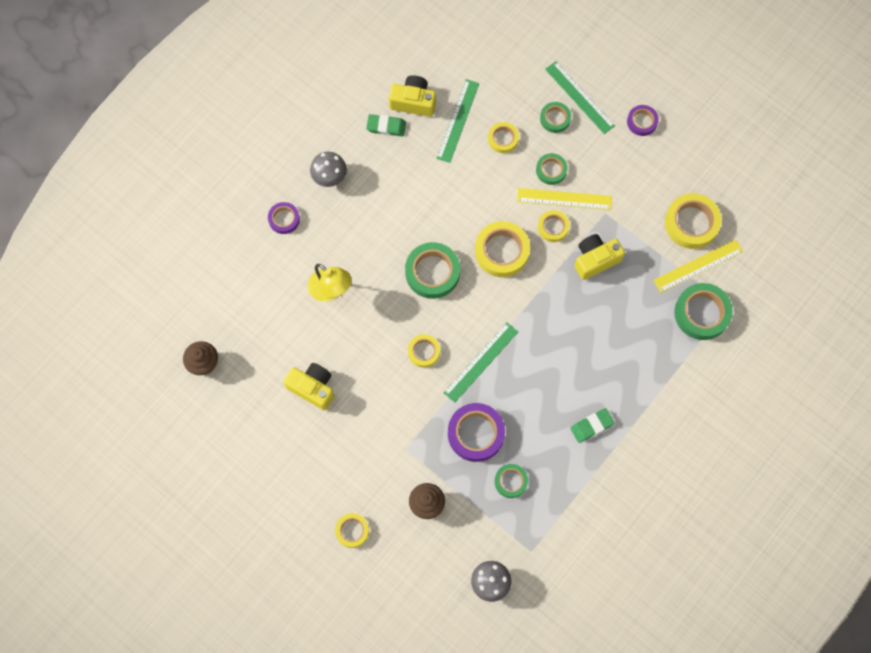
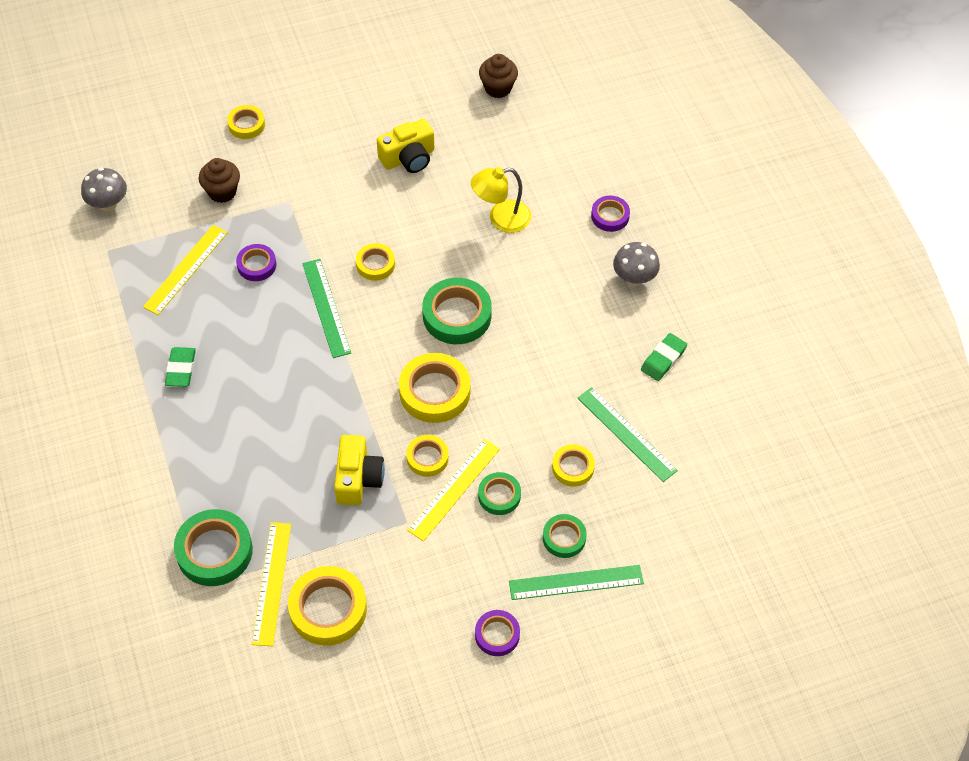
camera: 120 degrees right, 15 degrees down
yellow camera [389,75,436,117] -> none
purple tape [448,403,505,462] -> purple tape [236,244,276,281], size x0.58
green tape [495,464,528,498] -> yellow ruler [143,225,228,315]

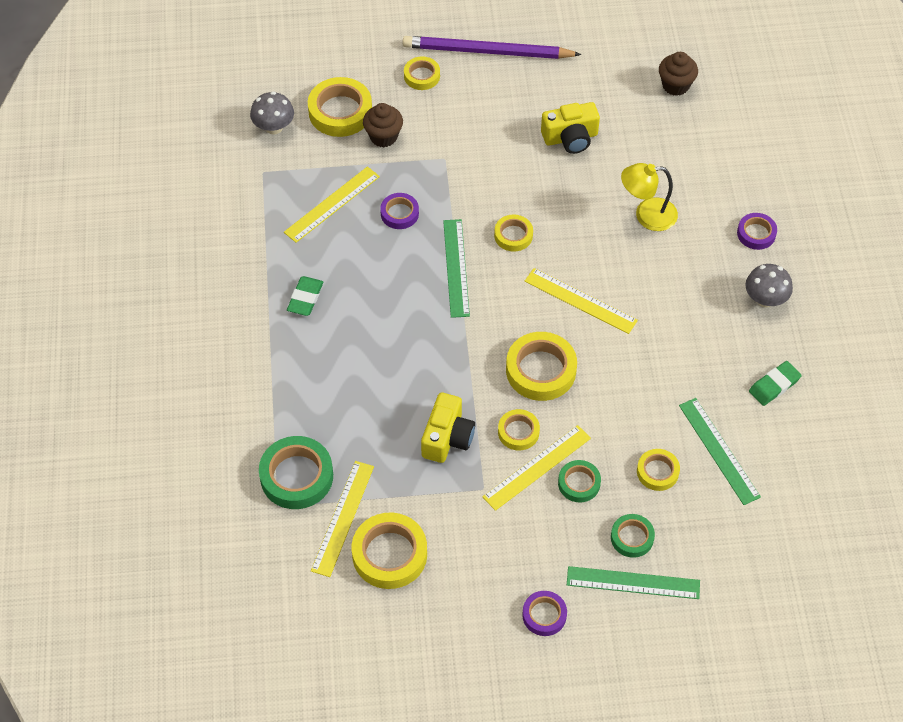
camera: 15 degrees right, 0 degrees up
green tape [422,278,492,344] -> yellow ruler [524,268,638,334]
none -> yellow tape [308,77,372,137]
none -> purple pencil [403,36,582,59]

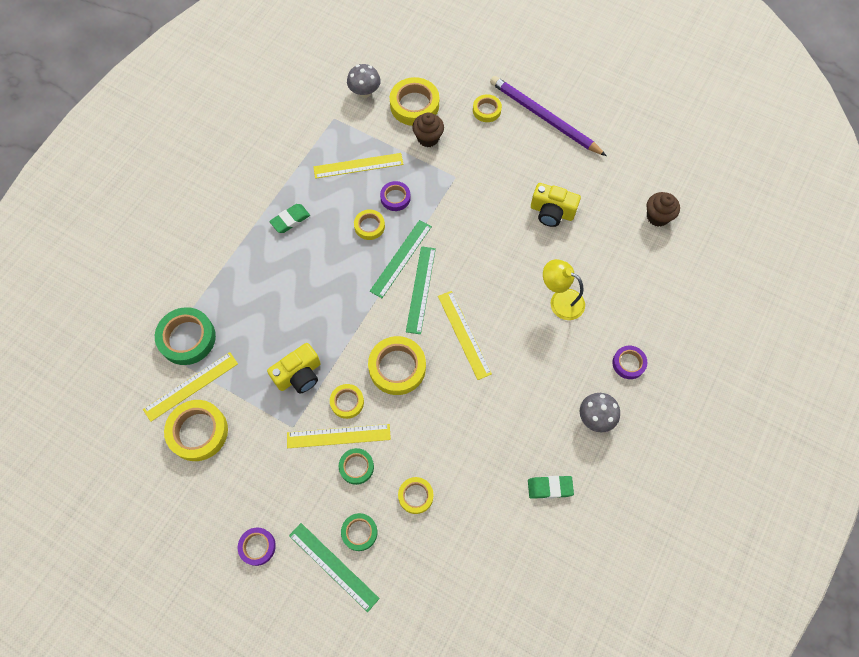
camera: 35 degrees right, 10 degrees up
yellow tape [494,215,533,252] -> yellow tape moved to [354,209,385,240]
green ruler [679,398,761,505] -> green ruler moved to [406,246,436,334]

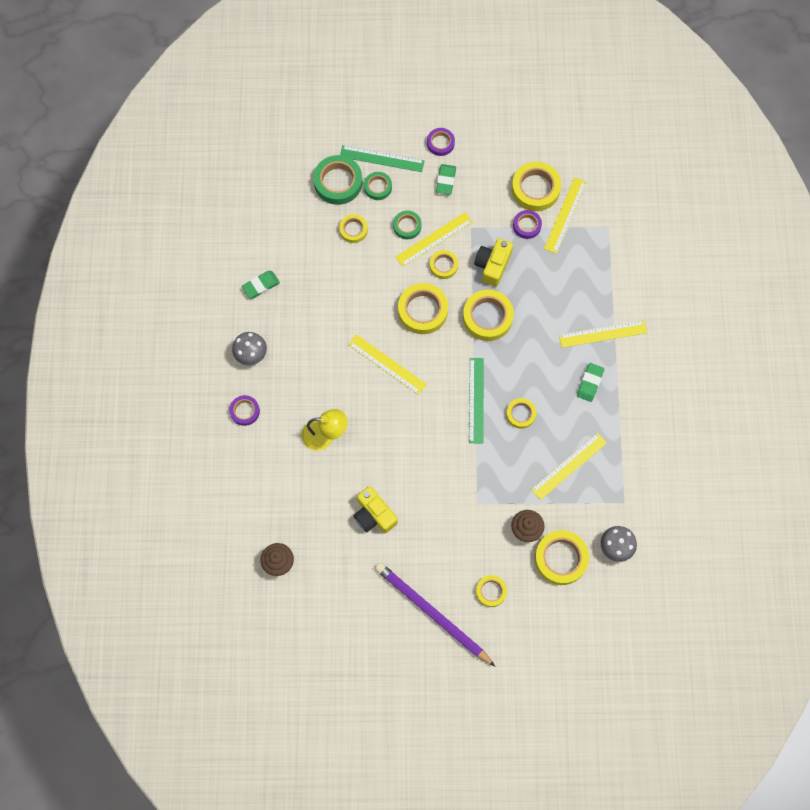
camera: 150 degrees right, 5 degrees up
green tape [155,307,216,365] -> green tape moved to [313,155,362,205]
purple tape [380,181,411,211] -> purple tape moved to [513,210,542,239]
green ruler [406,246,436,334] -> none
purple pencil [490,76,606,156] -> purple pencil turned 150 degrees counterclockwise [375,562,495,666]
yellow camera [531,183,581,227] -> yellow camera turned 120 degrees counterclockwise [353,486,398,533]
none -> green eraser [436,164,456,195]
none -> yellow tape [463,290,514,341]
none -> yellow ruler [559,320,647,348]

